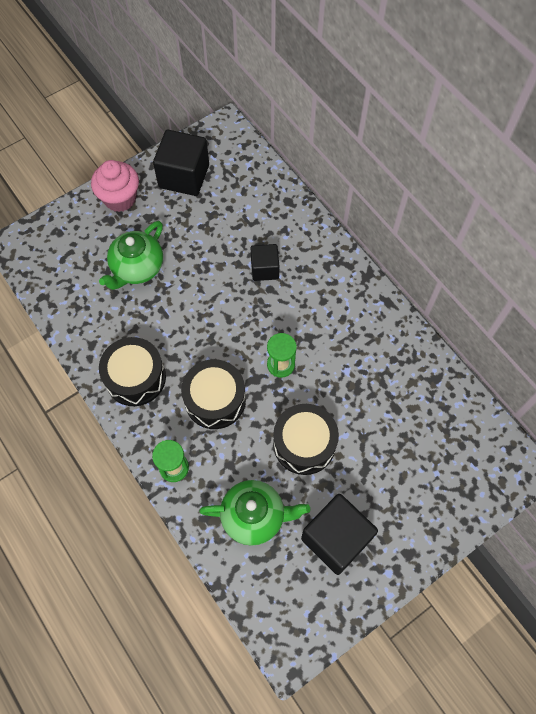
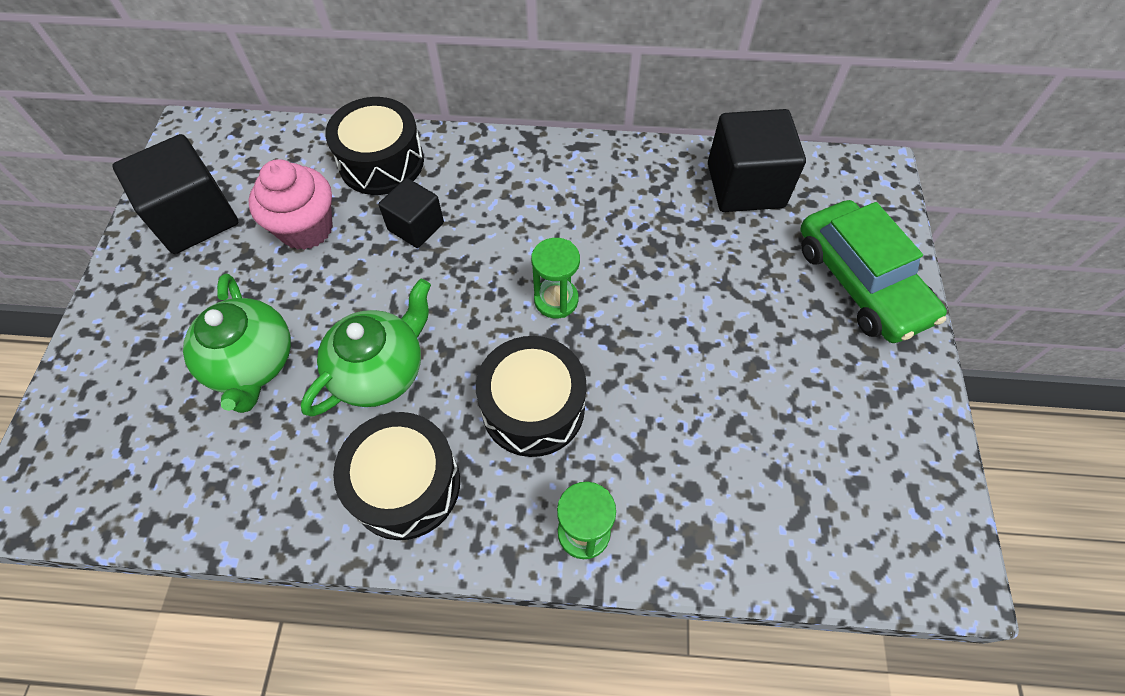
camera: 50 degrees left, 5 degrees down
pink cupcake [91,160,139,212] -> pink cupcake moved to [248,159,333,250]
green teapot [199,480,310,546] -> green teapot moved to [301,279,431,416]
black drum [273,404,339,475] -> black drum moved to [325,97,424,195]
black cube [301,494,378,575] -> black cube moved to [708,109,806,212]
none -> green car [801,200,947,343]

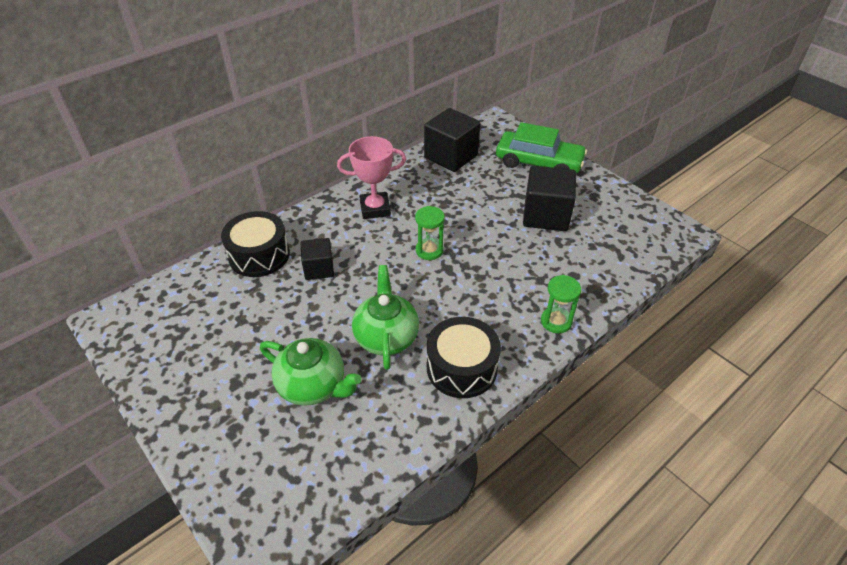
camera: 45 degrees left, 15 degrees down
black cube [112,134,238,254] -> black cube moved to [523,166,576,231]
pink cupcake [248,159,333,250] -> none
black drum [476,336,587,457] -> none
none -> pink trophy [337,136,406,219]

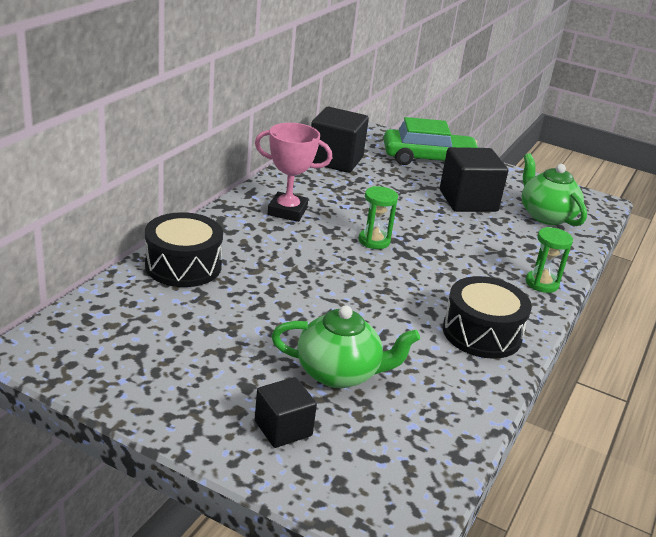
camera: 25 degrees left, 15 degrees down
black cube [301,238,334,280] -> black cube moved to [255,377,317,448]
pink trophy [337,136,406,219] -> pink trophy turned 45 degrees clockwise [255,123,332,222]
green teapot [352,265,419,370] -> green teapot moved to [522,153,587,226]

